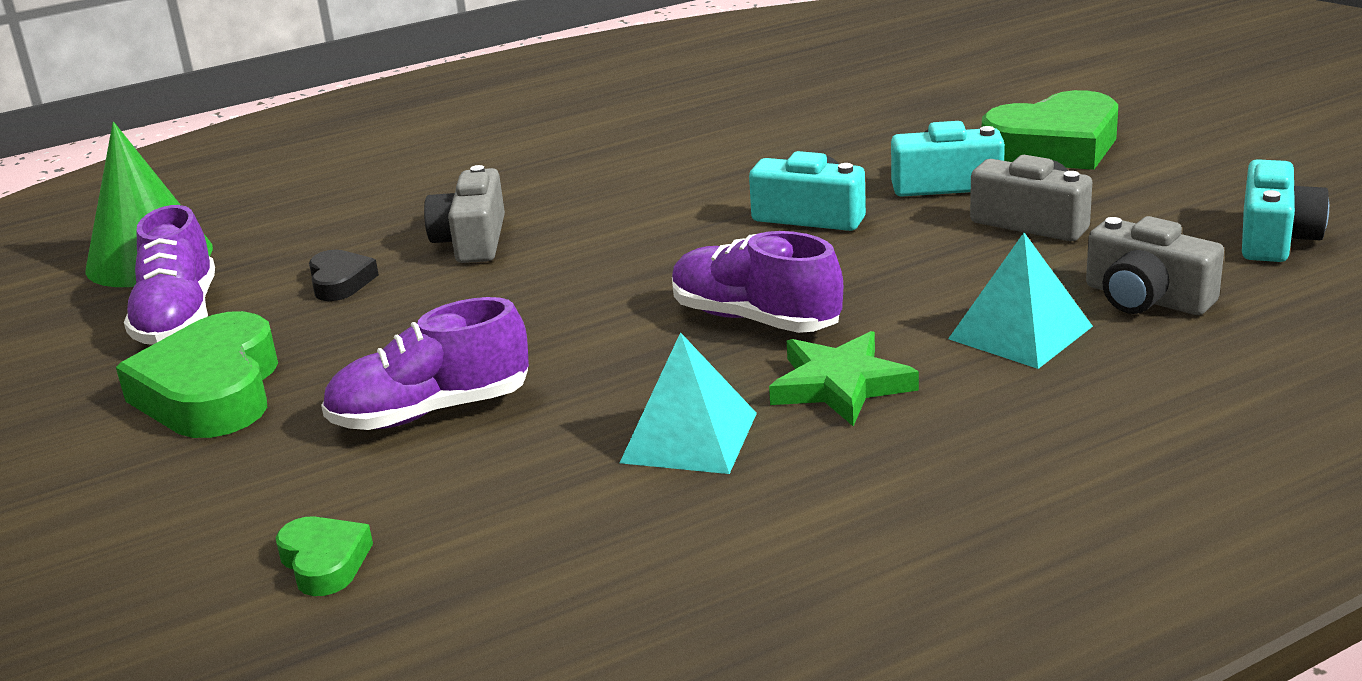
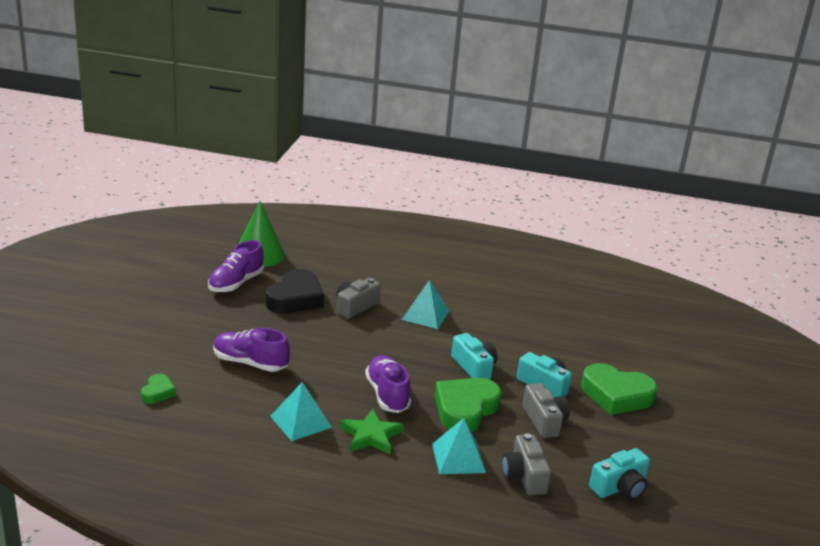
camera: 35 degrees right, 0 degrees up
green heart [116,311,278,438] -> green heart moved to [435,378,501,432]
black heart [309,250,379,301] -> black heart [266,269,324,313], size x2.00
none -> turquoise pyramid [402,280,449,329]

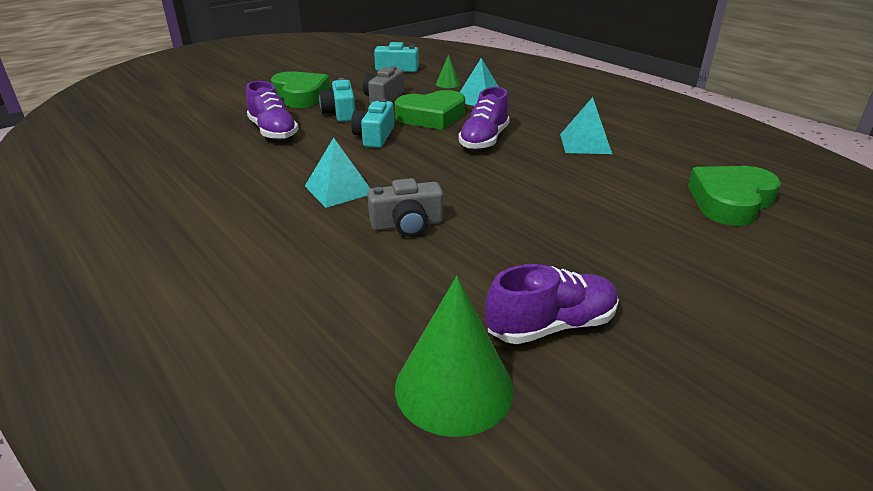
camera: 140 degrees left, 5 degrees up
green heart [141,374,176,404] -> green heart [688,166,781,226], size x2.00
purple shoe [213,328,290,372] -> purple shoe moved to [246,81,299,140]
black heart [266,269,324,313] -> none
green star [340,409,403,454] -> none
grey camera [502,434,551,495] -> green cone [436,55,460,88]

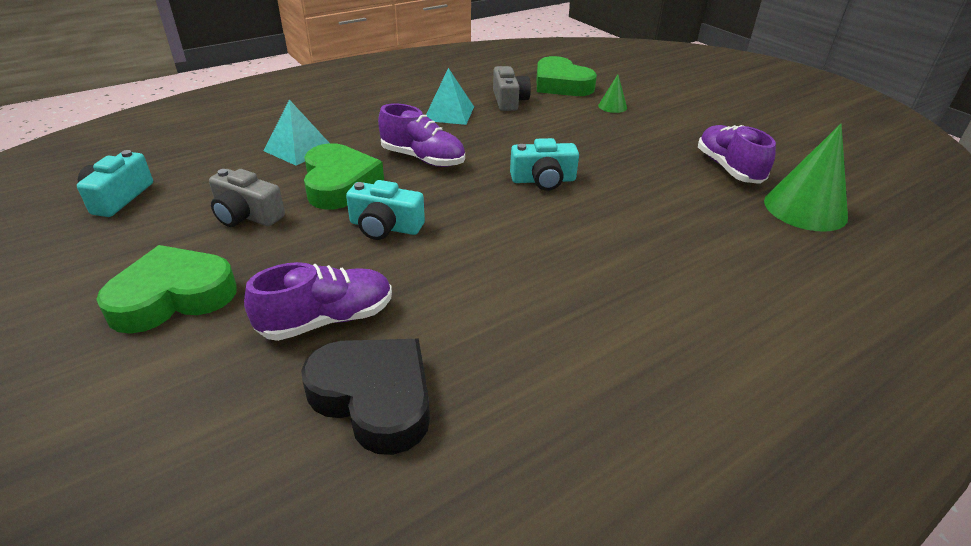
camera: 85 degrees left, 5 degrees up
turquoise pyramid [305,138,371,208] -> none
turquoise camera [319,78,355,122] -> turquoise camera moved to [510,138,579,191]
grey camera [367,178,443,237] -> grey camera moved to [493,66,531,111]
green cone [436,55,460,88] -> green cone moved to [598,74,627,113]
none -> black heart [301,339,430,455]

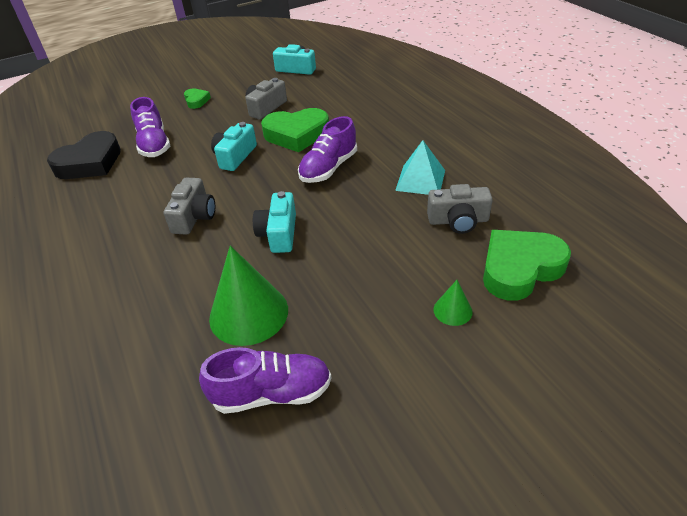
camera: 100 degrees right, 5 degrees up
green heart [96,245,237,334] -> green heart [184,88,211,109], size x0.50
turquoise pyramid [264,100,329,166] -> none
green cone [764,124,848,232] -> green cone moved to [209,246,288,346]
none -> grey camera [163,178,215,235]

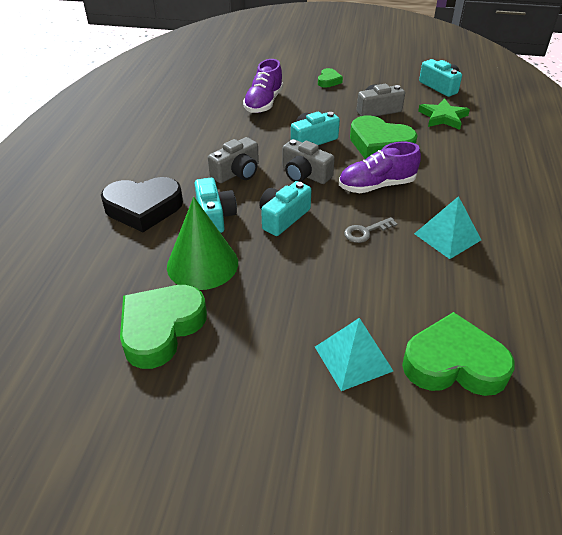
camera: 35 degrees right, 0 degrees up
black heart [47,131,121,179] -> black heart moved to [101,177,183,232]
purple shoe [199,347,332,414] -> green heart [120,285,207,369]
grey camera [427,184,493,234] -> grey camera moved to [283,139,335,184]
green cone [433,280,473,326] -> turquoise pyramid [315,318,393,391]
none -> turquoise camera [194,178,237,233]
none -> grey key [344,217,397,243]
none -> green star [418,98,470,130]

